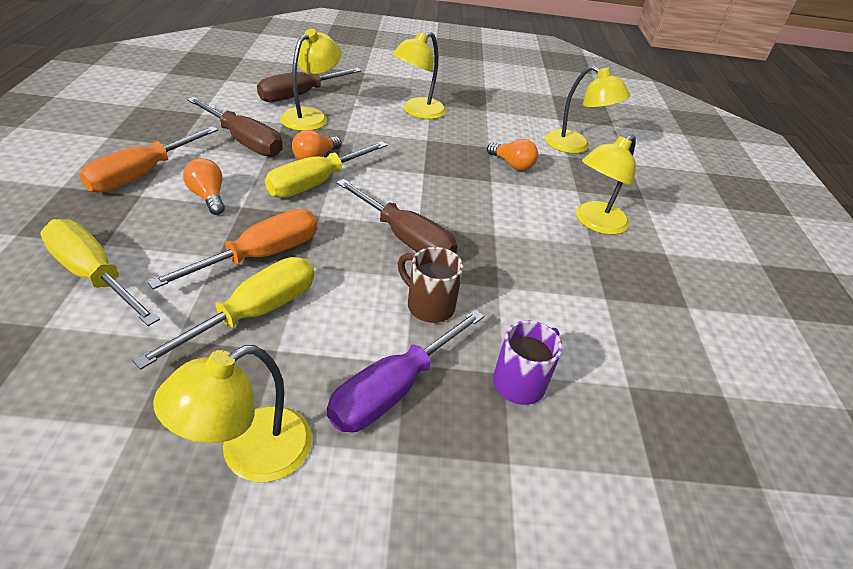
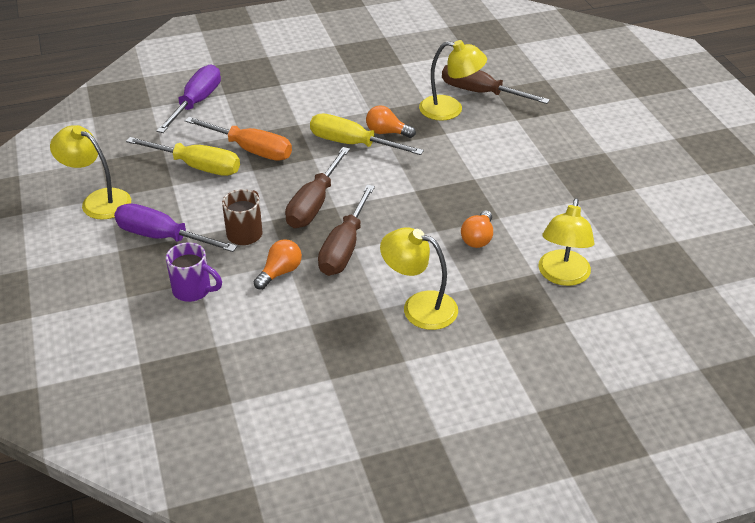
camera: 75 degrees right, 0 degrees up
yellow screwdriver [40,219,160,326] -> purple screwdriver [156,64,221,133]
orange screwdriver [79,126,218,193] -> none
orange light bulb [183,158,225,215] -> orange light bulb moved to [253,239,302,290]
brown screwdriver [187,97,283,157] -> brown screwdriver moved to [318,185,375,276]
yellow lamp [392,32,446,119] -> none

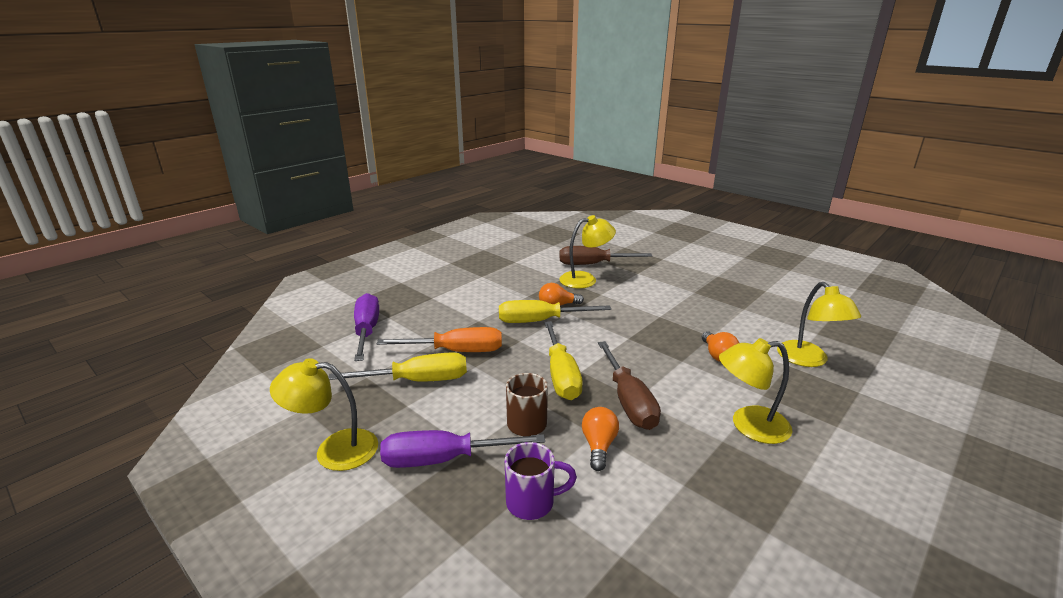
camera: 30 degrees left, 15 degrees down
brown screwdriver [285,147,350,228] -> yellow screwdriver [544,321,583,400]

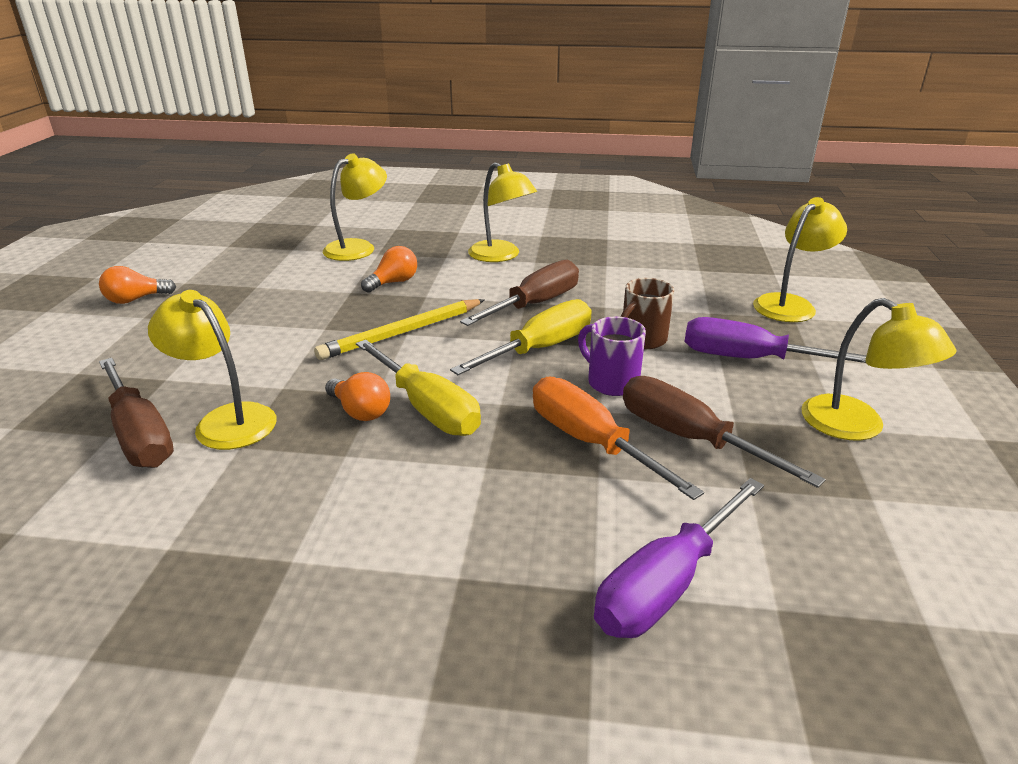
camera: 125 degrees left, 5 degrees up
yellow screwdriver [328,352,467,382] -> brown screwdriver [623,376,826,488]
purple screwdriver [380,430,545,468] -> purple screwdriver turned 150 degrees clockwise [684,317,866,363]
purple mug [505,442,577,520] -> purple mug moved to [578,316,646,396]
orange light bulb [582,407,619,471] -> orange light bulb moved to [99,266,176,304]
none -> yellow pencil [314,299,484,360]
none -> yellow lamp [753,197,847,322]

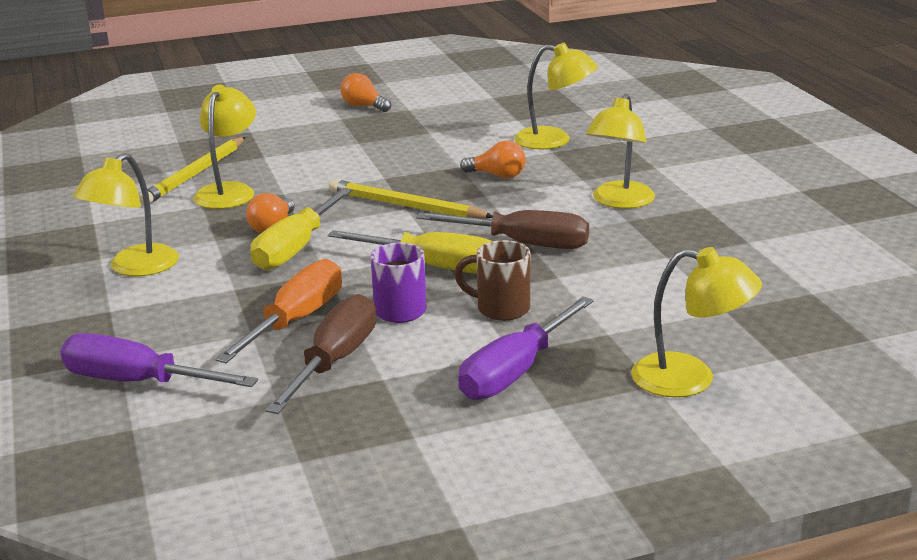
camera: 65 degrees right, 5 degrees down
brown screwdriver [99,358,174,468] -> yellow pencil [139,137,246,205]
purple screwdriver [684,317,866,363] -> purple screwdriver turned 135 degrees counterclockwise [458,296,594,400]
yellow lamp [801,298,957,440] -> yellow lamp moved to [73,153,179,277]

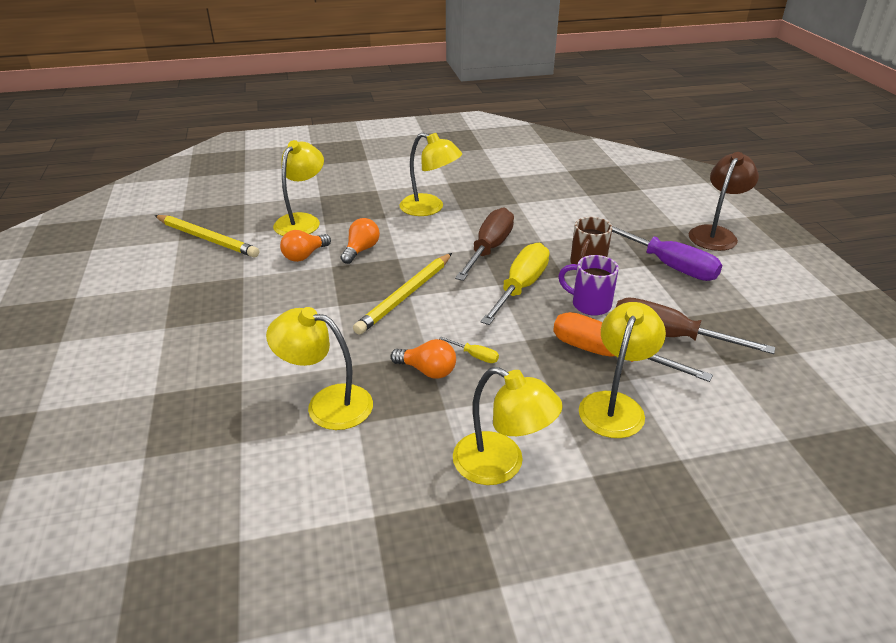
camera: 85 degrees left, 10 degrees up
purple screwdriver [60,333,258,387] -> none
yellow pencil [139,137,246,205] -> yellow pencil moved to [154,215,259,257]
yellow screwdriver [250,188,352,270] -> yellow screwdriver [439,337,499,363], size x0.42
orange light bulb [341,73,391,112] -> orange light bulb moved to [280,230,331,262]
yellow lamp [631,247,762,397] -> yellow lamp moved to [579,302,666,438]
none -> brown lamp [689,152,759,251]

